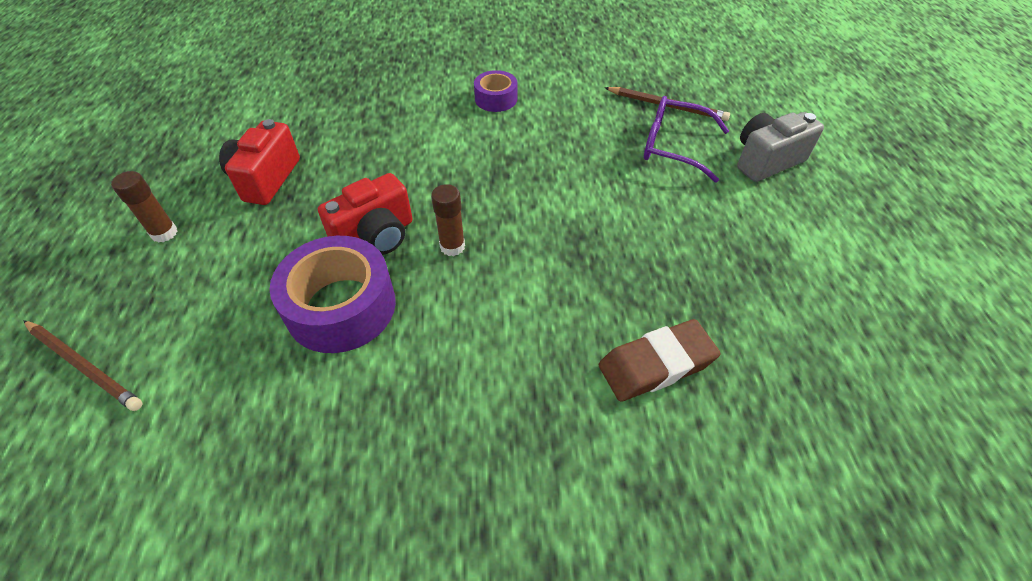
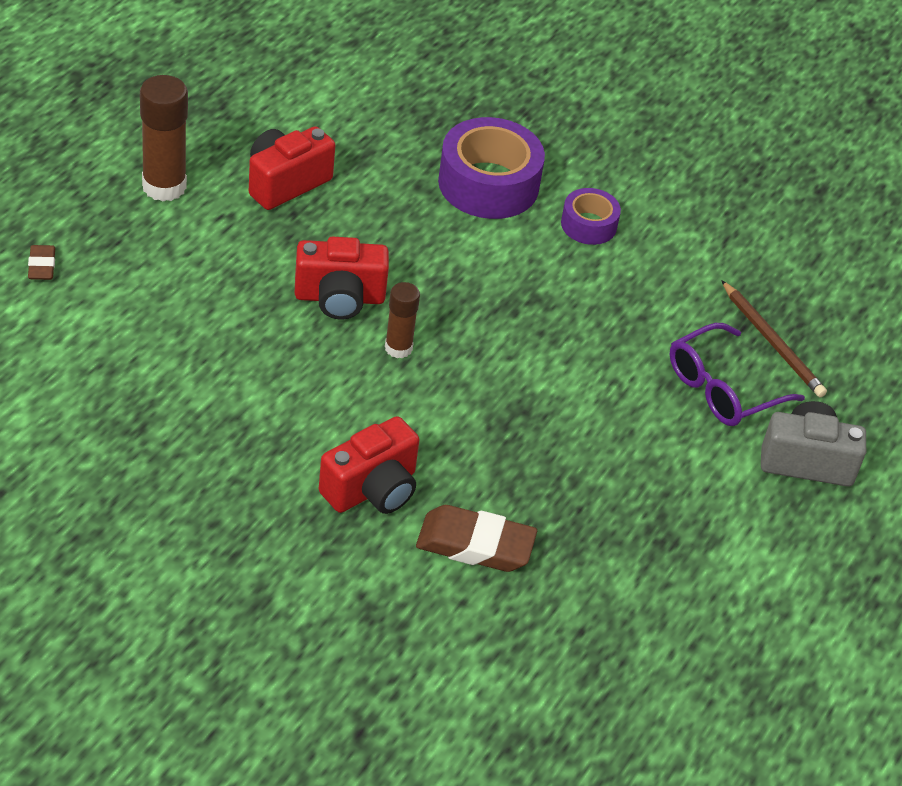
camera: 30 degrees right, 5 degrees down
brown pencil [23,320,143,411] -> brown eraser [28,245,55,280]
brown glue stick [111,171,177,243] -> brown glue stick [140,75,188,202], size x1.66
purple tape [270,236,396,353] -> purple tape moved to [438,117,545,219]
purple glasses [644,96,729,183] -> purple glasses turned 90 degrees counterclockwise [670,323,805,426]
none -> red camera [319,416,419,514]

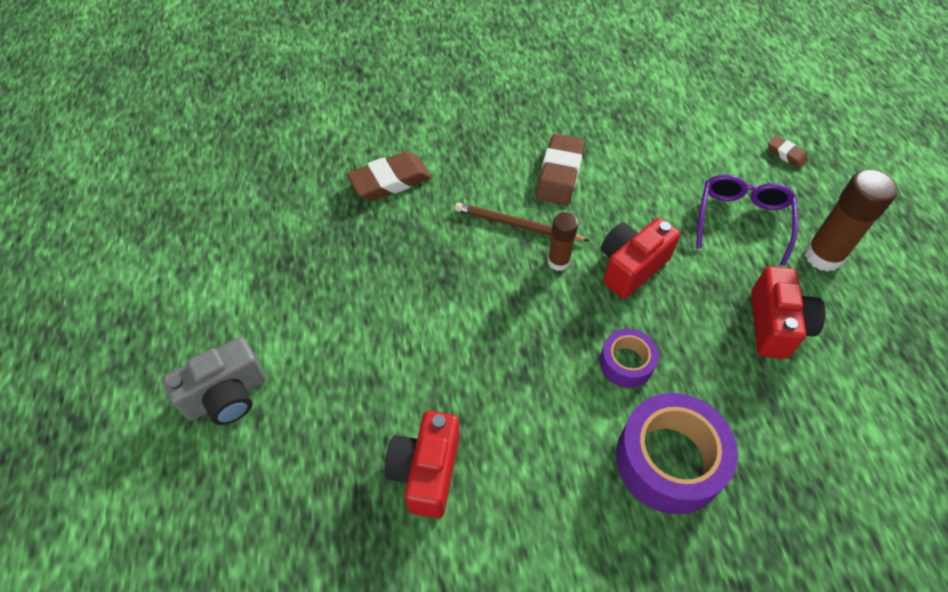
camera: 145 degrees right, 10 degrees up
red camera [319,416,419,514] -> red camera moved to [384,411,460,518]
purple tape [561,188,621,245] -> purple tape moved to [599,329,659,388]
purple glasses [670,323,805,426] -> purple glasses moved to [696,174,798,266]
brown pencil [721,280,827,397] -> brown pencil moved to [455,203,590,241]
none -> brown eraser [536,134,585,205]

